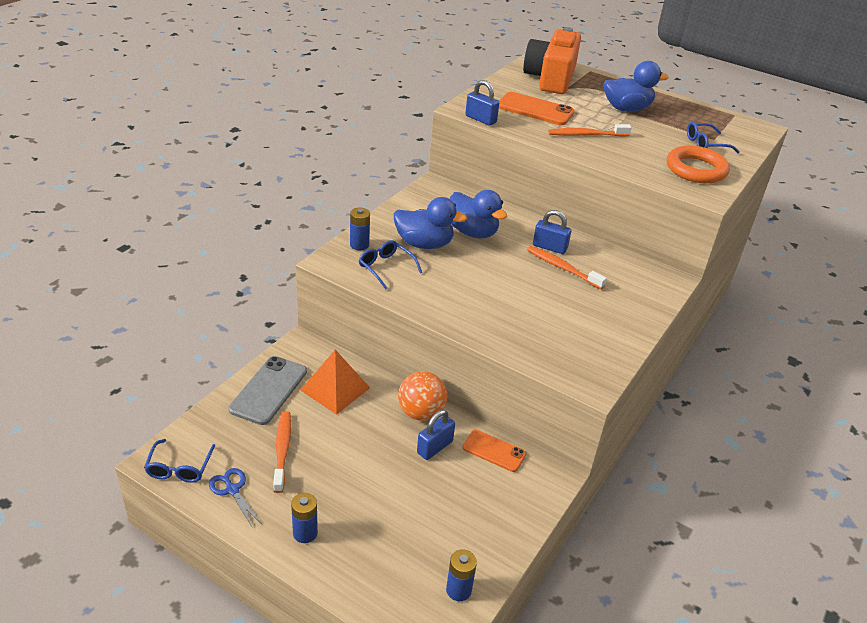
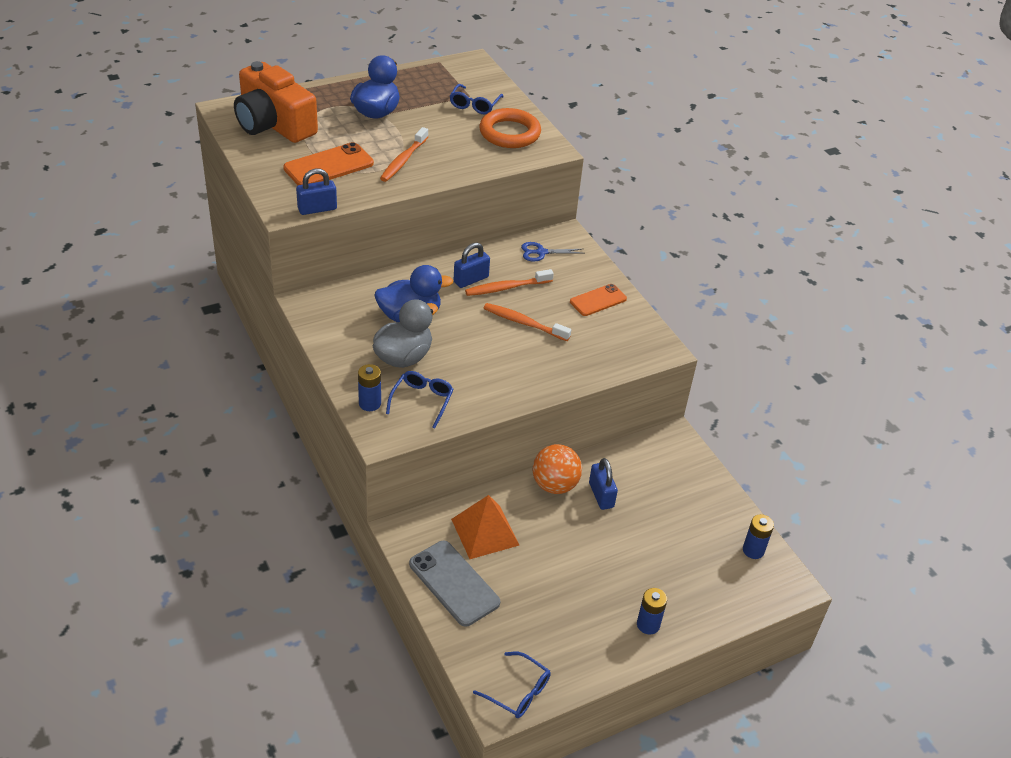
camera: 60 degrees left, 5 degrees up
blue scissors [209,468,262,528] -> blue scissors moved to [521,242,582,262]
orange toothbrush [273,411,291,493] -> orange toothbrush moved to [483,303,571,341]
blue glasses [359,240,422,290] -> blue glasses turned 120 degrees clockwise [386,371,454,428]
blue duck [394,197,467,249] -> grey duck [372,299,438,368]
orange phone [462,430,526,472] -> orange phone moved to [570,284,627,316]

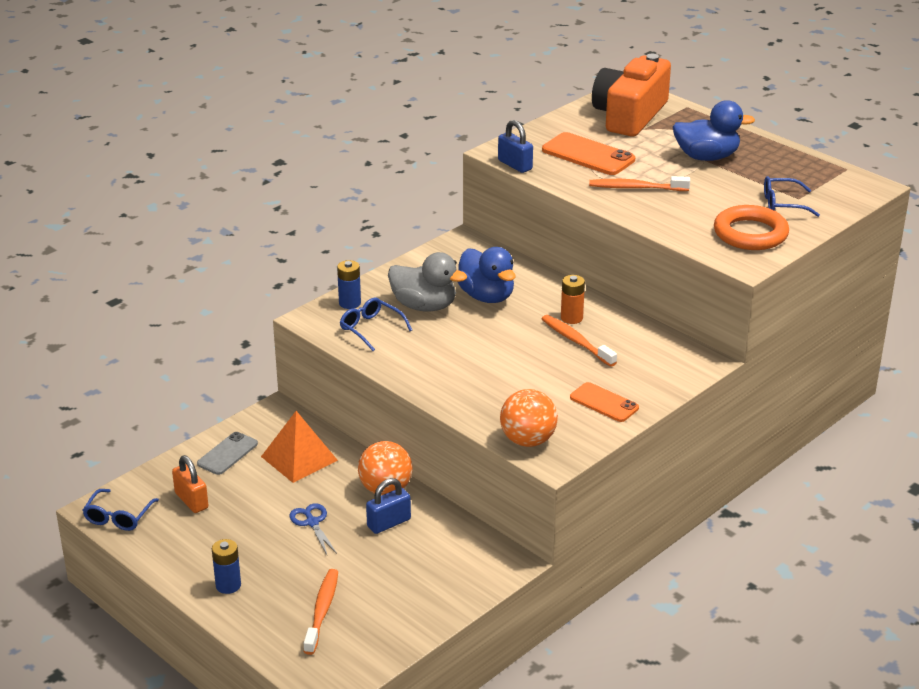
camera: 75 degrees right, 10 degrees down
blue glasses [386,371,454,428] -> blue glasses turned 135 degrees counterclockwise [340,298,412,351]
grey phone [409,541,500,627] -> grey phone [197,432,258,475], size x0.65
blue padlock [454,243,490,288] -> orange battery [561,275,585,324]
orange toothbrush [483,303,571,341] -> orange toothbrush moved to [304,569,338,655]
blue scissors [521,242,582,262] -> blue scissors moved to [289,503,337,555]
blue battery [743,514,774,559] -> none
none -> orange padlock [172,455,208,513]
none -> orange ball [500,389,558,447]

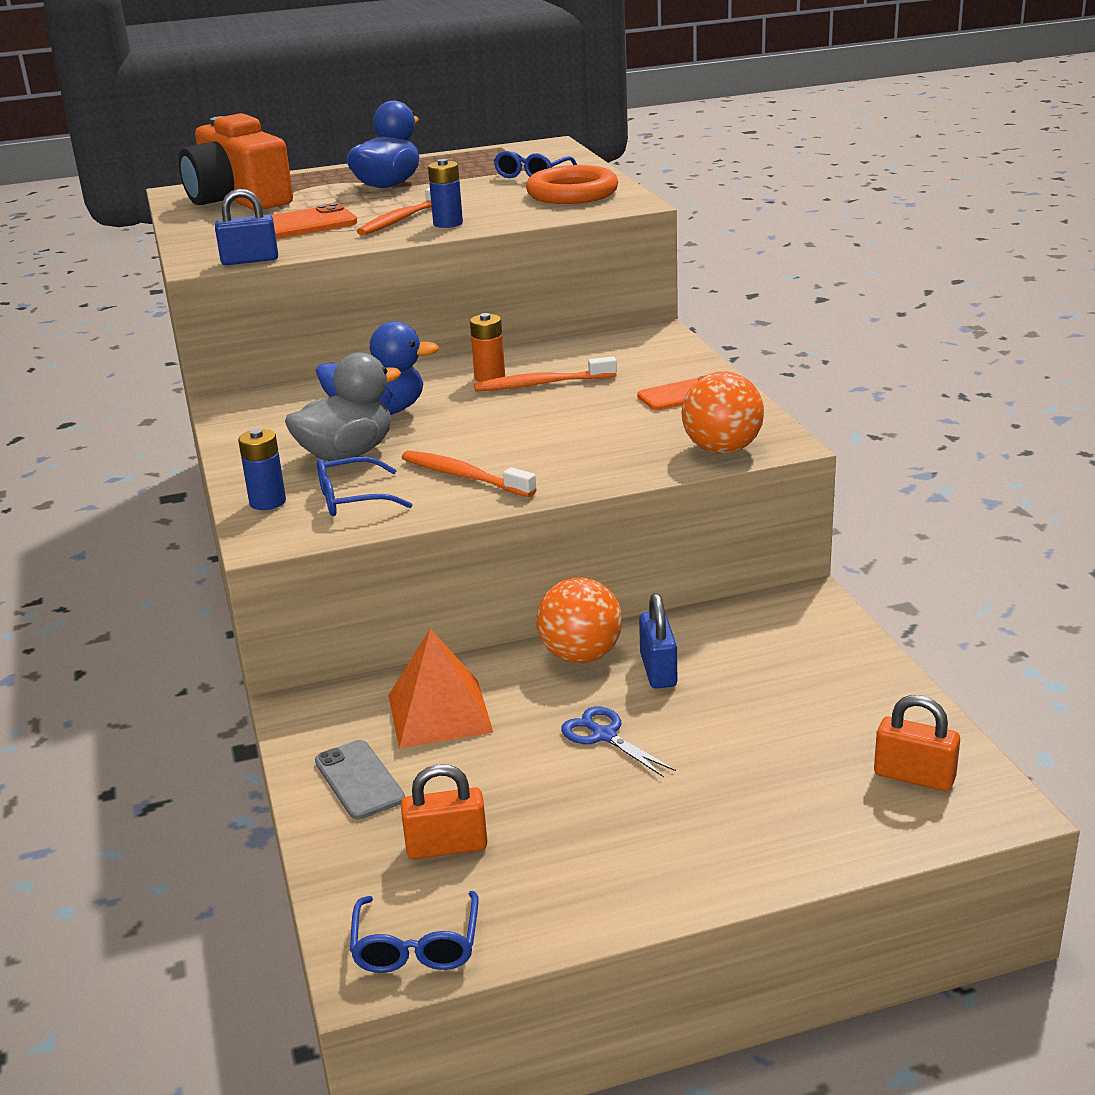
camera: 60 degrees left, 5 degrees down
blue glasses [82,489,159,531] -> blue glasses turned 45 degrees clockwise [350,891,479,973]
blue battery [212,539,241,594] -> blue battery moved to [428,159,463,228]
blue scissors [289,503,337,555] -> blue scissors turned 45 degrees clockwise [561,707,676,777]
orange toothbrush [304,569,338,655] -> orange toothbrush moved to [402,451,537,497]
none -> orange padlock [874,695,960,791]

